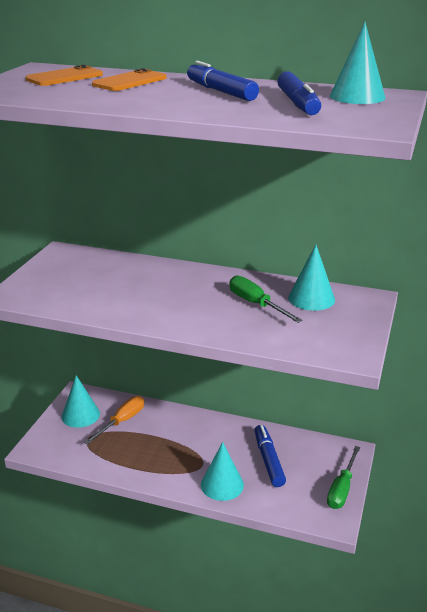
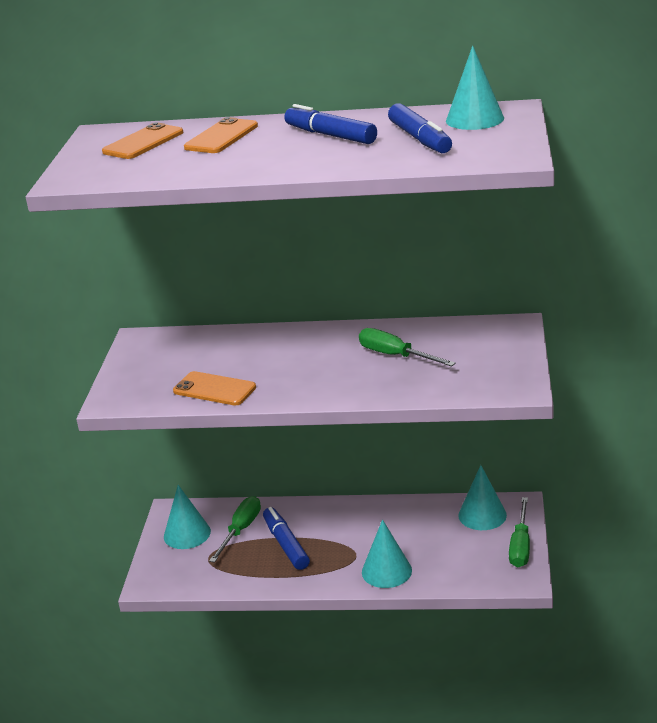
camera: 10 degrees left, 0 degrees up
orange screwdriver [84,396,144,444] -> green screwdriver [209,496,261,563]
blue marker [255,425,286,487] -> blue marker moved to [263,507,310,570]
turquoise cone [288,245,335,311] -> turquoise cone moved to [458,465,507,530]
none -> orange phone [173,371,256,406]

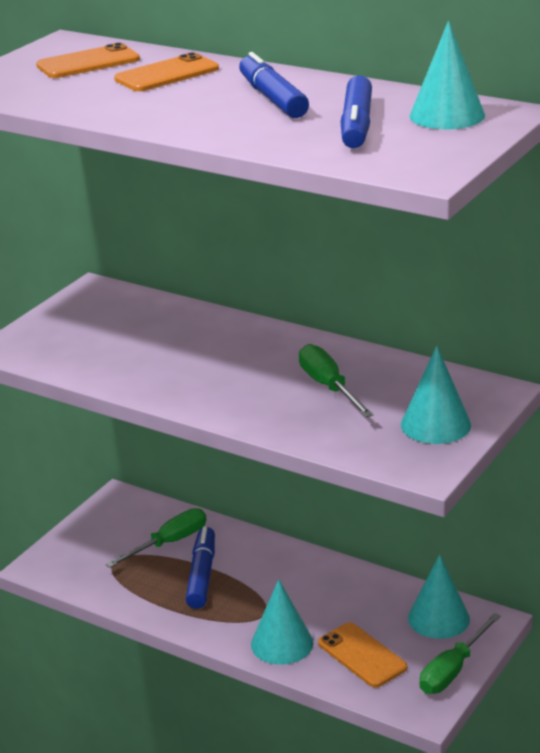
camera: 25 degrees right, 0 degrees up
turquoise cone [164,485,211,549] -> turquoise cone moved to [401,346,471,444]
orange phone [173,371,256,406] -> orange phone moved to [318,622,407,687]

